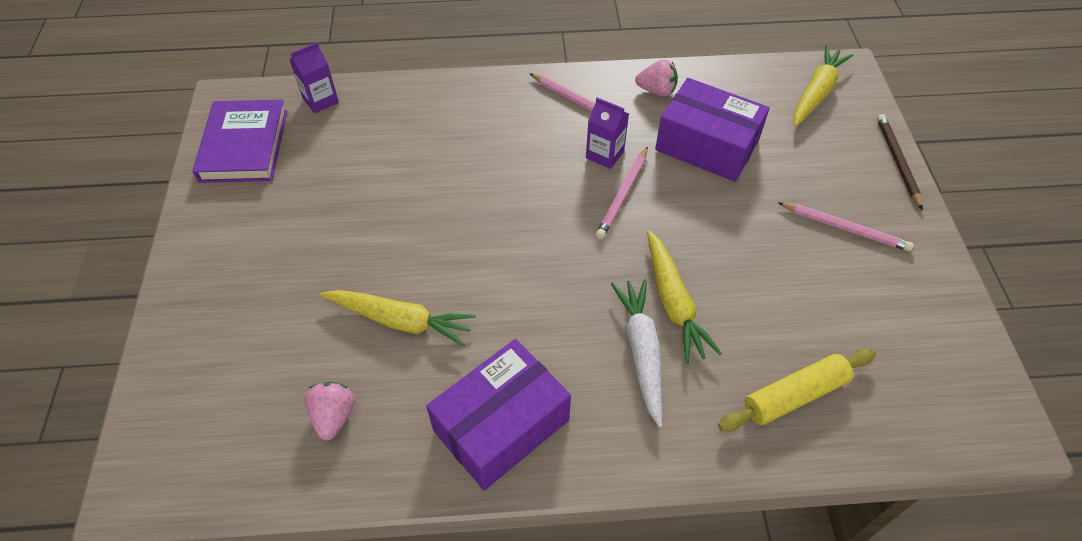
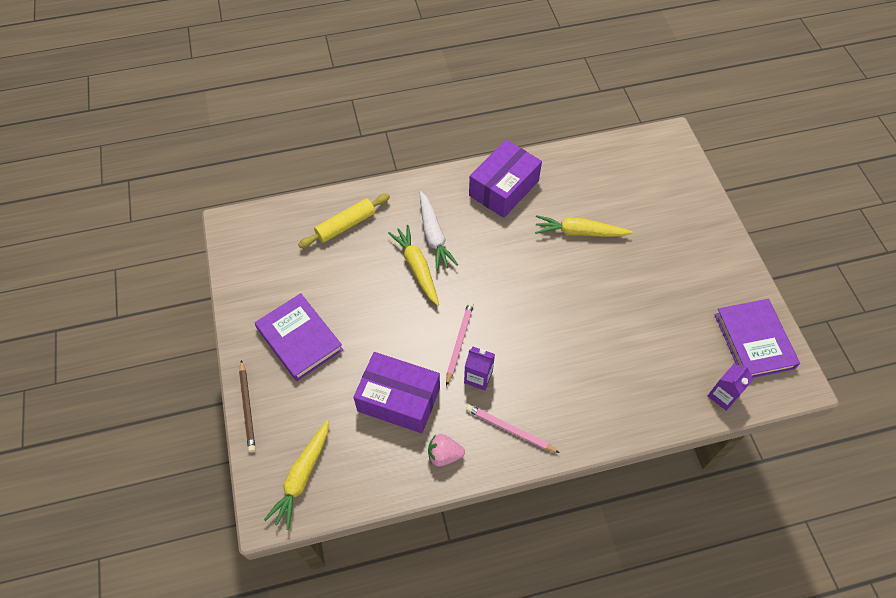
camera: 170 degrees right, 5 degrees up
pink strawberry [304,382,355,440] -> none
pink pencil [778,202,914,252] -> purple book [255,293,343,381]

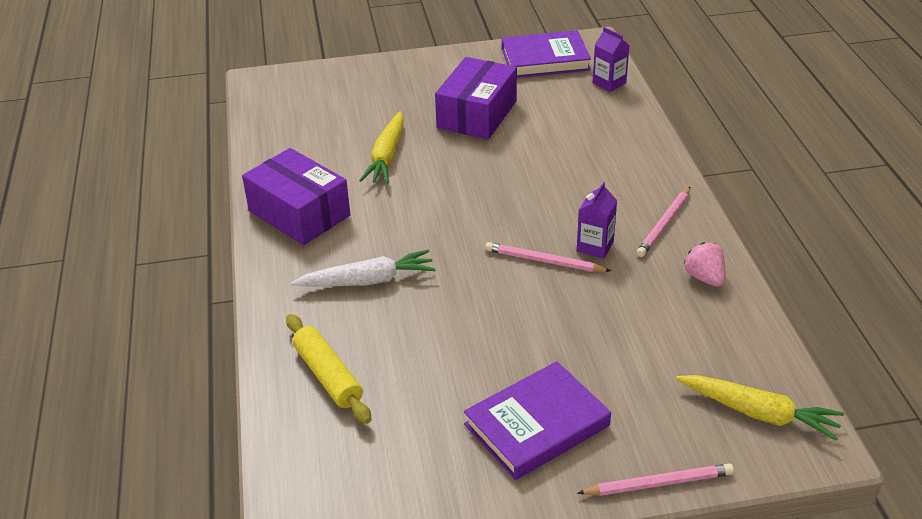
camera: 85 degrees left, 20 degrees down
brown pencil [239,360,256,452] -> pink pencil [577,464,734,496]
purple box [354,352,440,433] -> purple box moved to [435,57,517,139]
yellow carrot [388,225,439,306] -> none
pink strawberry [428,434,465,467] -> pink strawberry turned 150 degrees clockwise [684,242,726,287]

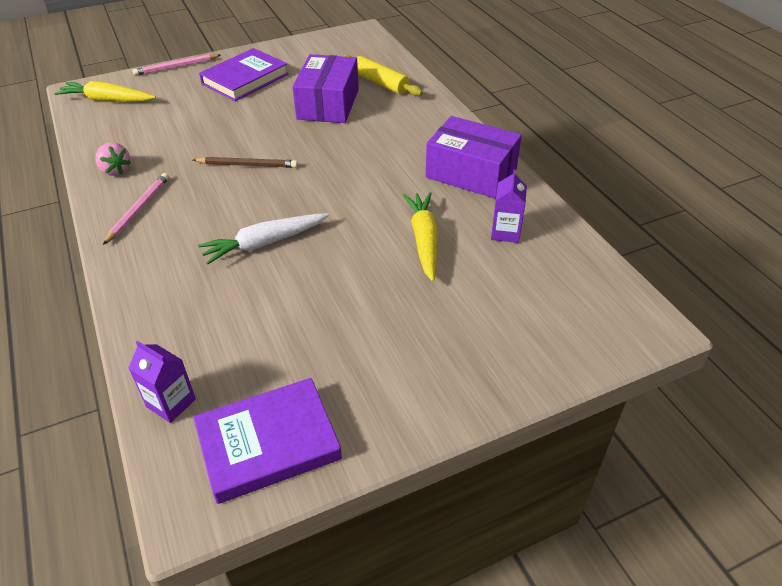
camera: 165 degrees right, 5 degrees up
white carrot [291,249,435,286] -> white carrot moved to [198,213,329,265]
purple box [435,57,517,139] -> purple box moved to [292,54,359,123]
pink pencil [485,242,611,272] -> brown pencil [193,157,298,168]
purple carton [577,182,617,259] -> purple carton moved to [491,170,527,243]

